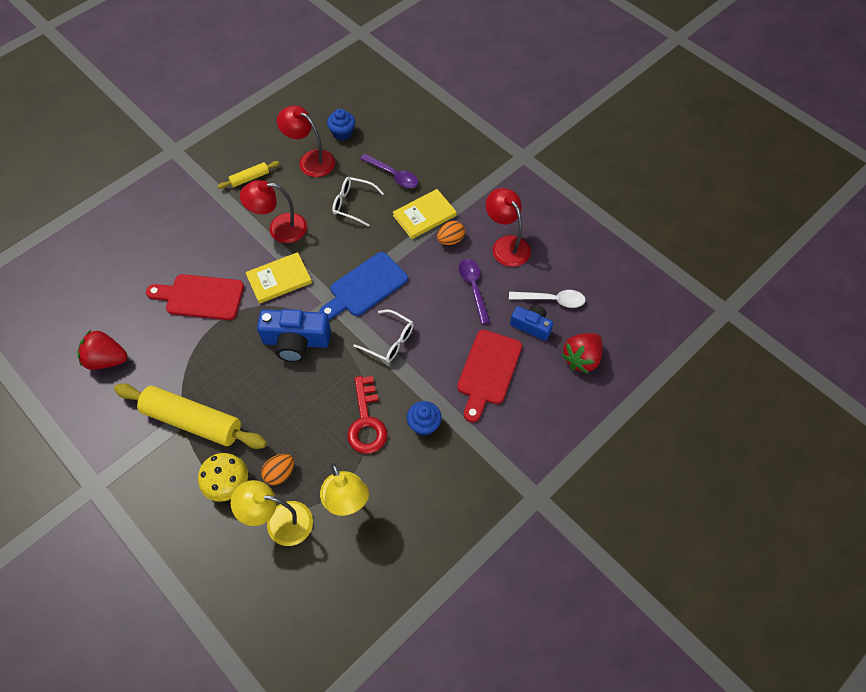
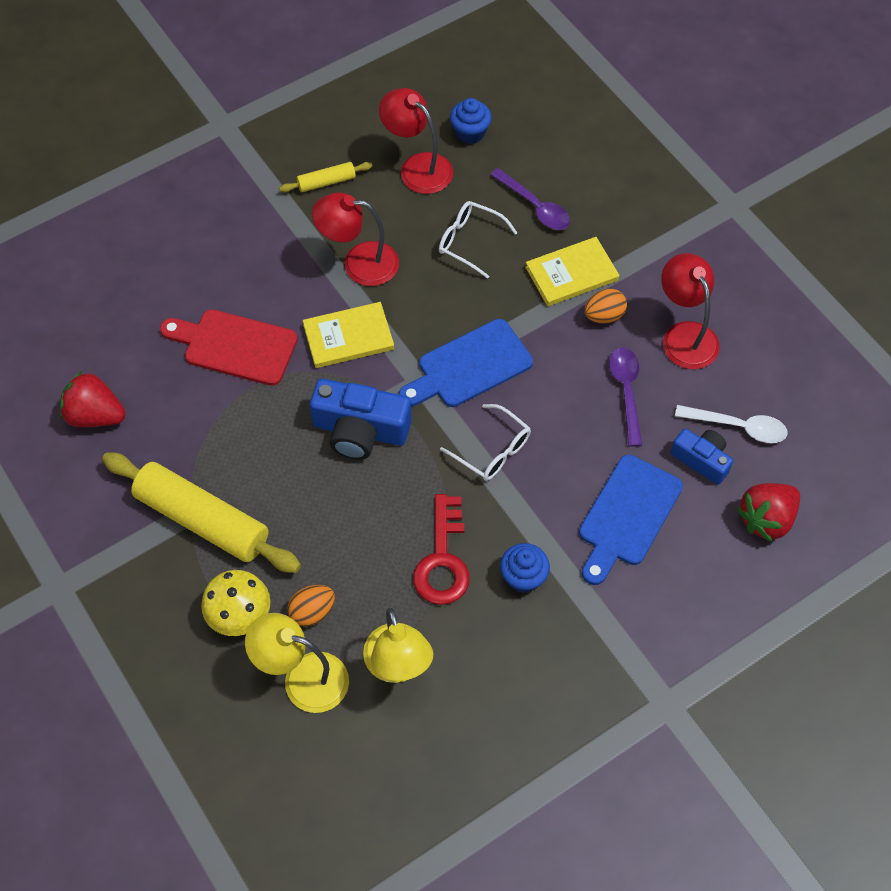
camera: 10 degrees right, 0 degrees up
red cutting board [457,330,522,422] -> blue cutting board [579,455,683,585]

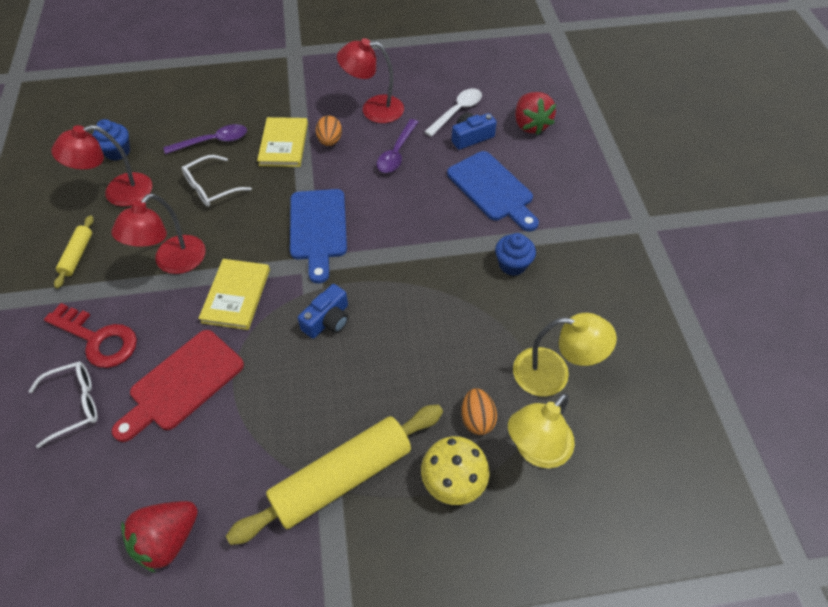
camera: 65 degrees left, 5 degrees down
blue camera [310,379,412,460] -> blue camera [298,284,348,339], size x0.61
red key [413,494,470,605] -> red key moved to [44,303,137,368]
white glasses [440,404,531,481] -> white glasses moved to [29,361,98,448]
purple spoon [609,347,642,447] -> purple spoon turned 90 degrees counterclockwise [377,119,418,173]

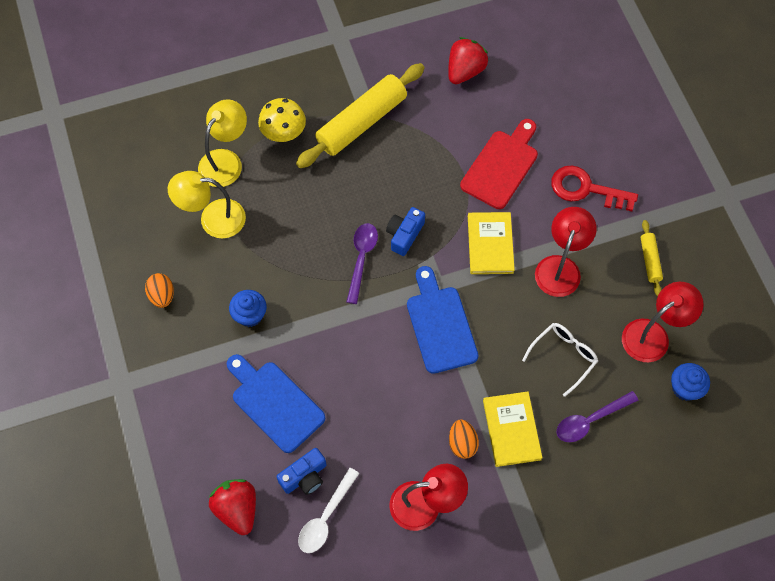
camera: 170 degrees right, 10 degrees up
white glasses [29,361,98,448] -> none
purple spoon [377,119,418,173] -> purple spoon moved to [347,223,378,304]
orange egg [461,388,497,435] -> orange egg moved to [145,273,174,308]

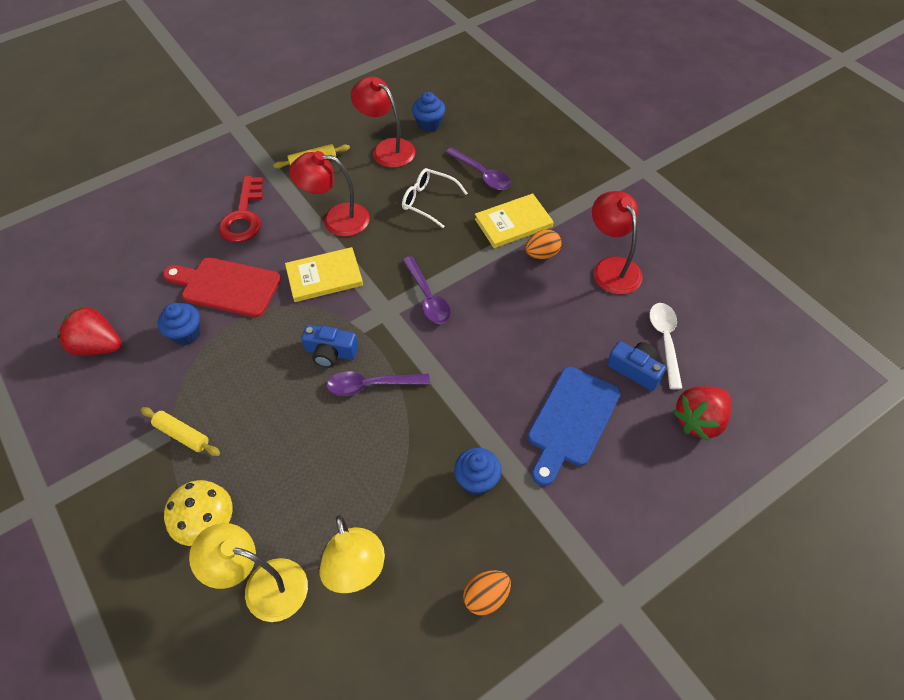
camera: 105 degrees left, 10 degrees down
yellow rolling pin [296,63,425,168] -> yellow rolling pin [141,407,220,456], size x0.47
white spoon [298,468,360,553] -> white spoon turned 105 degrees counterclockwise [649,303,682,389]
blue cutting board [407,266,478,374] -> purple spoon [402,256,451,324]
none -> blue cupcake [157,303,200,346]

